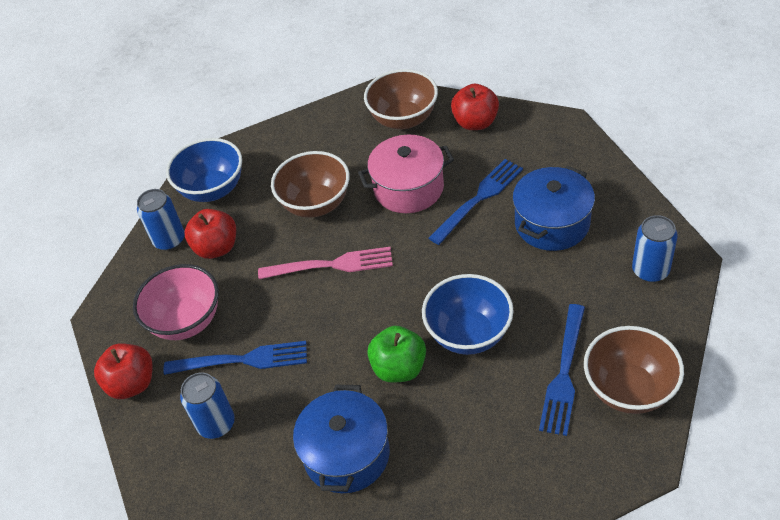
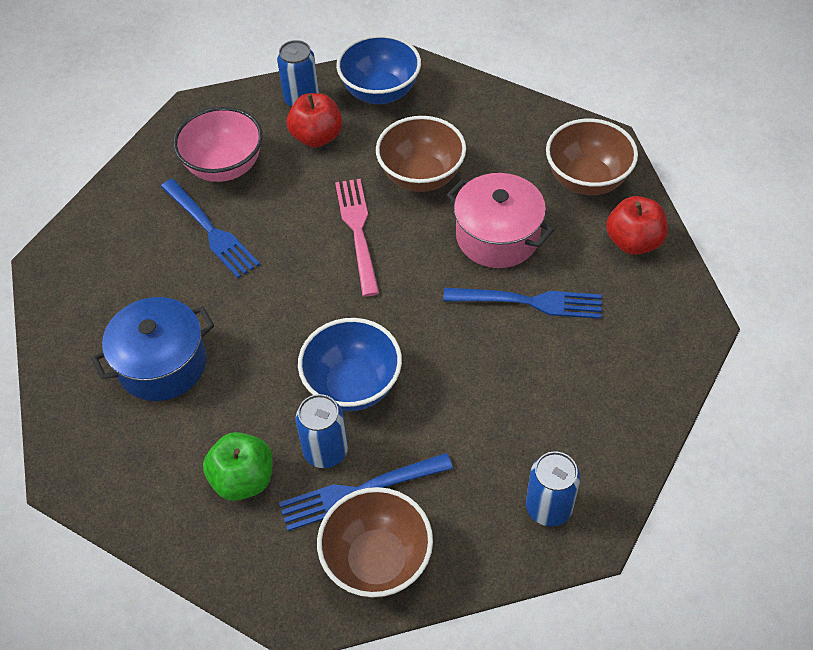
camera: 50 degrees right, 5 degrees up
red apple [94,343,153,399] -> none
blue can [180,373,235,439] -> blue can moved to [295,394,348,468]
pink fork [258,247,393,279] -> pink fork turned 150 degrees counterclockwise [335,179,379,297]
green apple [367,326,426,383] -> green apple moved to [203,432,273,501]
blue pot [512,165,595,251] -> none

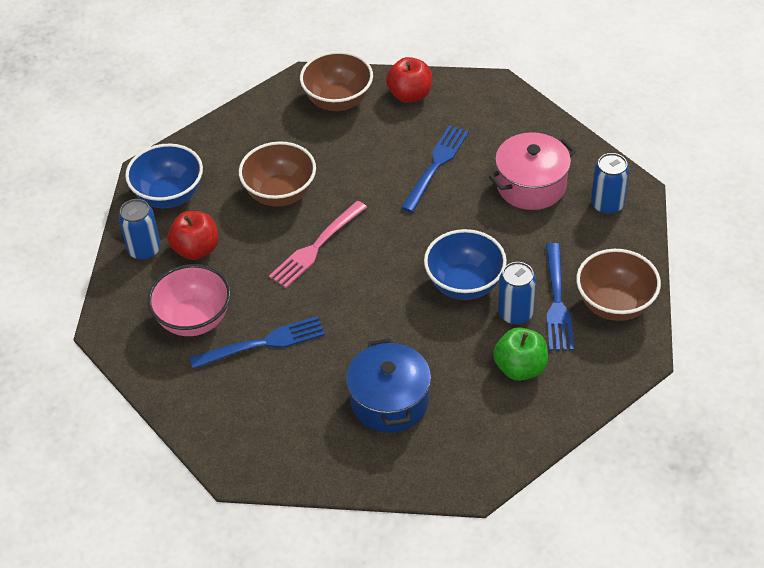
camera: 70 degrees left, 5 degrees down
pink fork [335,179,379,297] -> pink fork turned 60 degrees counterclockwise [269,201,367,288]
pink pot [447,173,554,268] -> pink pot moved to [489,132,576,210]

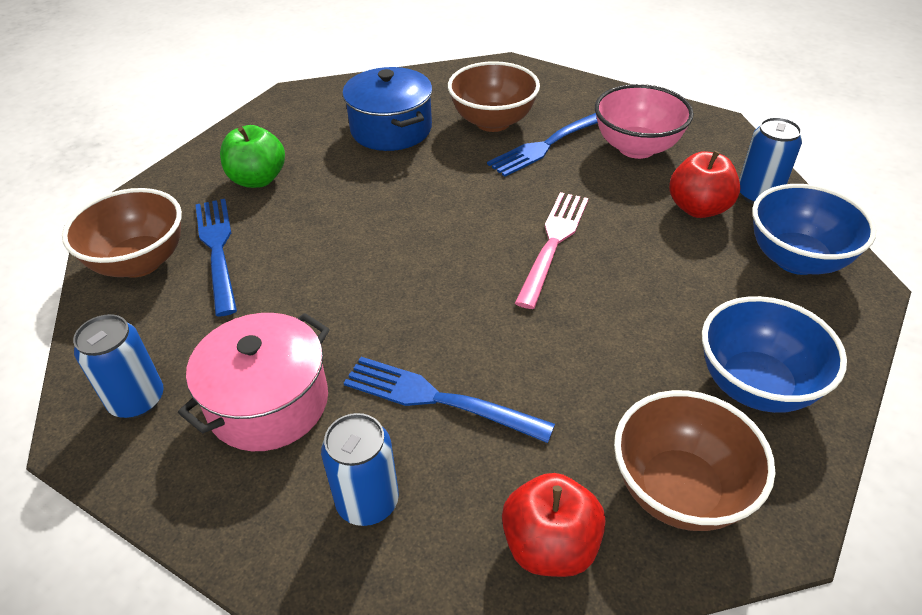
camera: 160 degrees right, 5 degrees down
brown bowl [239,141,316,206] -> brown bowl moved to [448,61,540,132]
blue fork [401,125,469,213] -> blue fork turned 105 degrees clockwise [344,357,555,443]
blue bowl [424,229,507,300] -> blue bowl moved to [702,296,847,413]
blue can [498,262,536,325] -> blue can moved to [321,413,399,526]

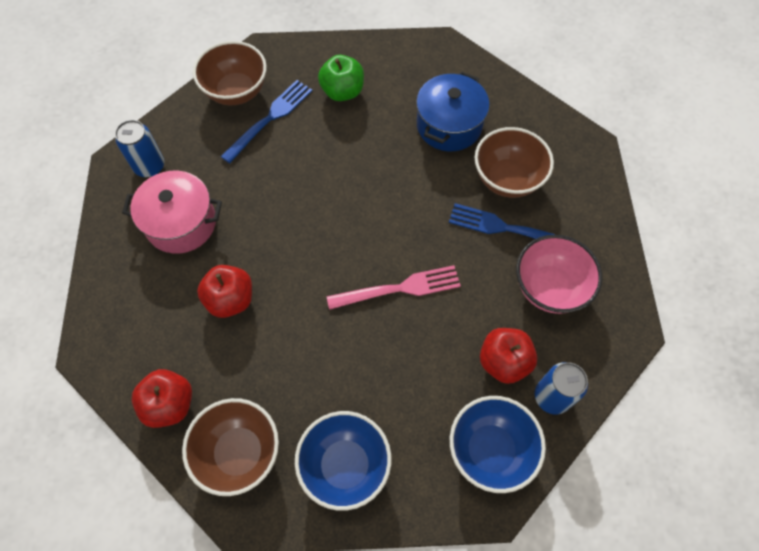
camera: 55 degrees right, 20 degrees up
blue can [321,413,399,526] -> none
blue fork [344,357,555,443] -> red apple [197,265,252,318]

